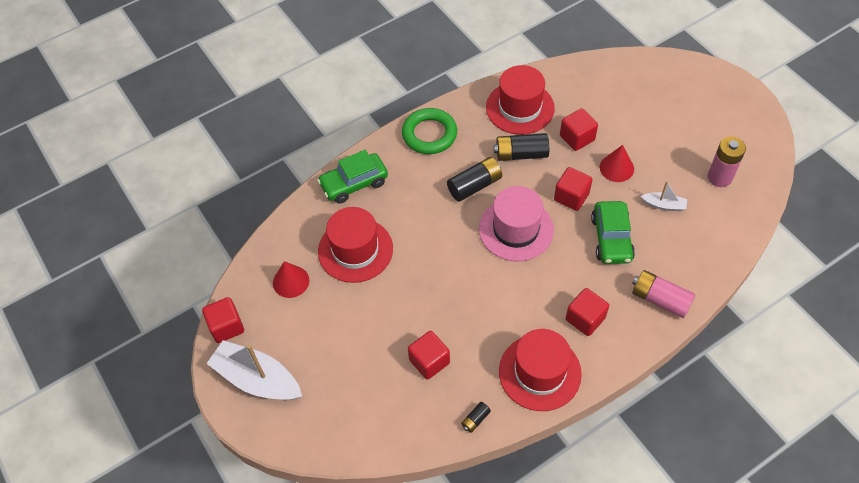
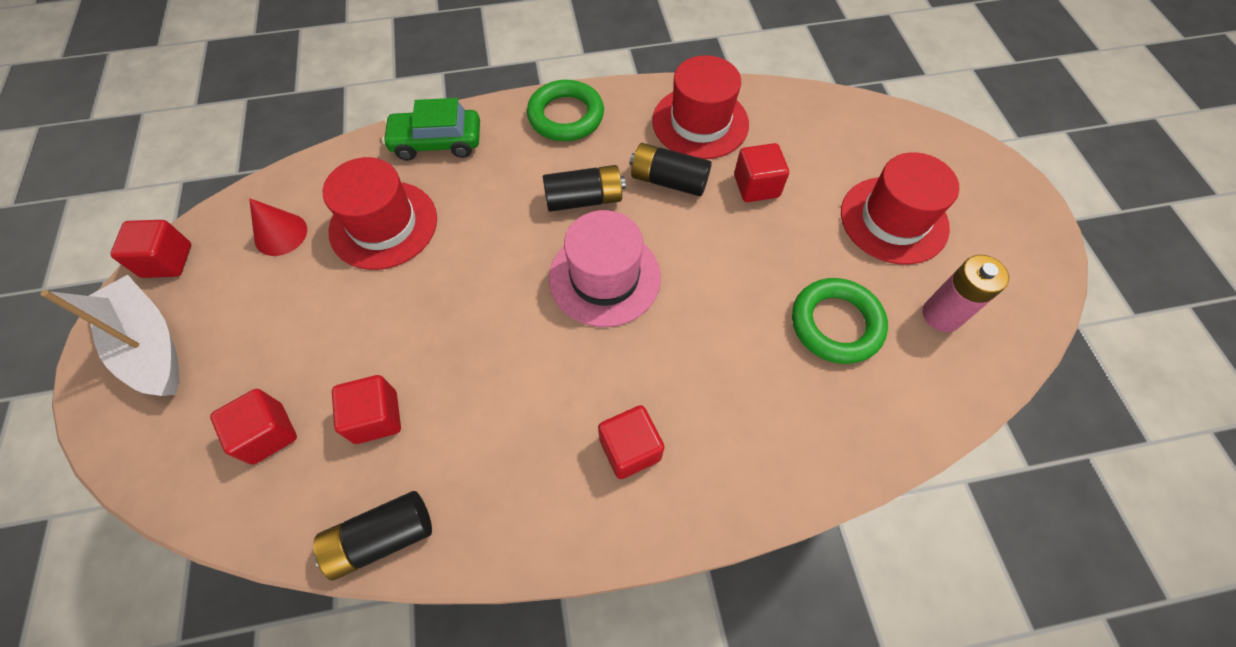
camera: 20 degrees right, 5 degrees up
black battery [461,402,491,433] -> black battery [314,491,432,581], size x2.01
red hat [499,329,582,411] -> red hat moved to [841,152,959,265]
red cube [554,167,593,211] -> red cube moved to [210,389,297,464]
green car [591,201,635,264] -> none
red cone [600,145,634,182] -> none
pink battery [632,270,696,318] -> none
white boat [641,181,687,211] -> green ring [792,278,888,364]

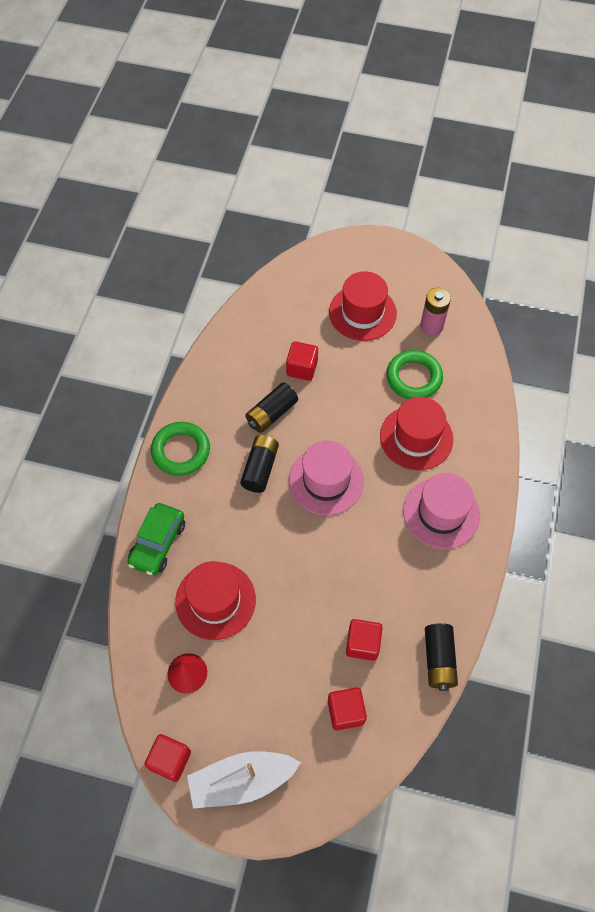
camera: 65 degrees left, 0 degrees up
red cube [598,405,664,479] -> pink hat [403,473,480,549]
red hat [652,55,749,159] -> red hat moved to [380,397,453,470]

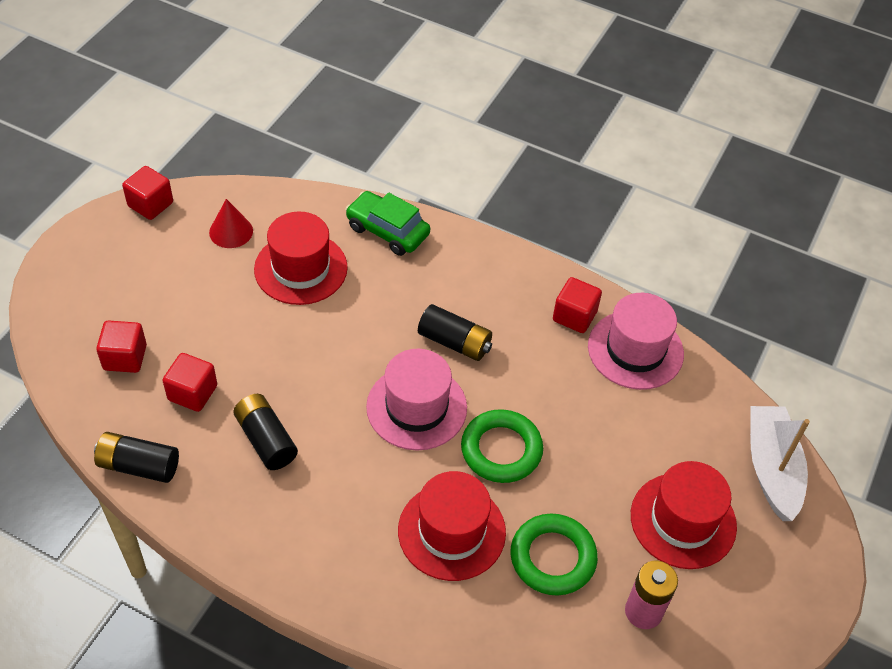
camera: 100 degrees right, 10 degrees down
green ring [151,422,210,476] -> green ring moved to [461,409,543,483]
white boat [187,751,301,809] -> white boat moved to [750,406,810,521]
black battery [245,383,298,433] -> black battery moved to [233,394,298,470]
red cube [286,341,318,381] -> red cube moved to [553,277,602,333]
pink hat [403,473,480,549] -> pink hat moved to [588,293,684,390]

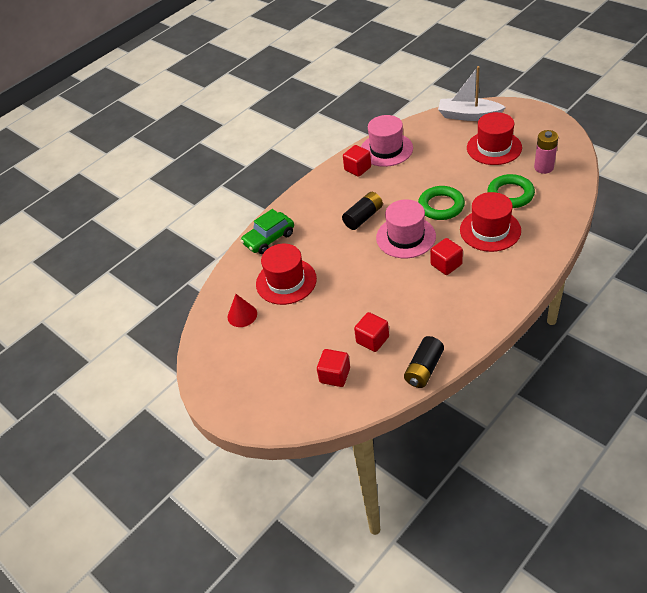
camera: 65 degrees left, 5 degrees down
red cube [122,166,173,220] -> red cube moved to [430,238,463,275]
black battery [233,394,298,470] -> none

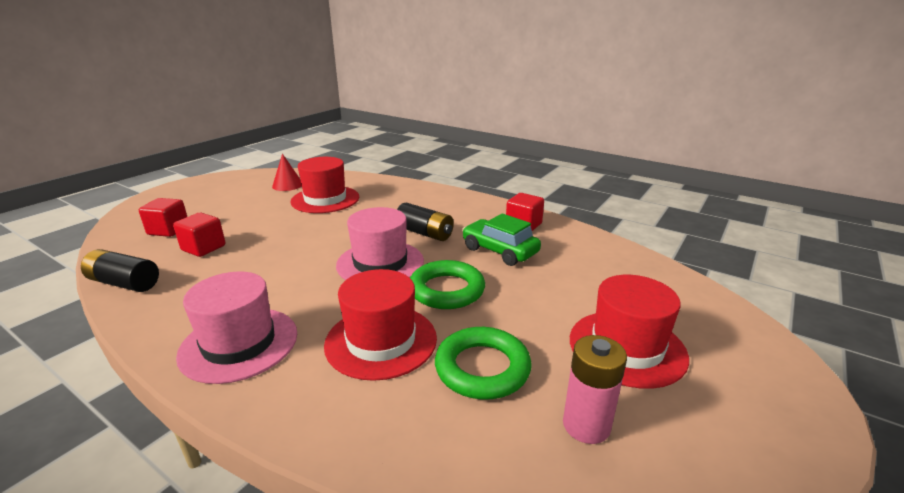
camera: 75 degrees right, 20 degrees down
green car [240,209,294,254] -> green car moved to [462,214,541,266]
pink hat [361,115,413,167] -> pink hat moved to [176,272,297,384]
red cube [430,238,463,275] -> none
white boat [438,66,506,121] -> none

